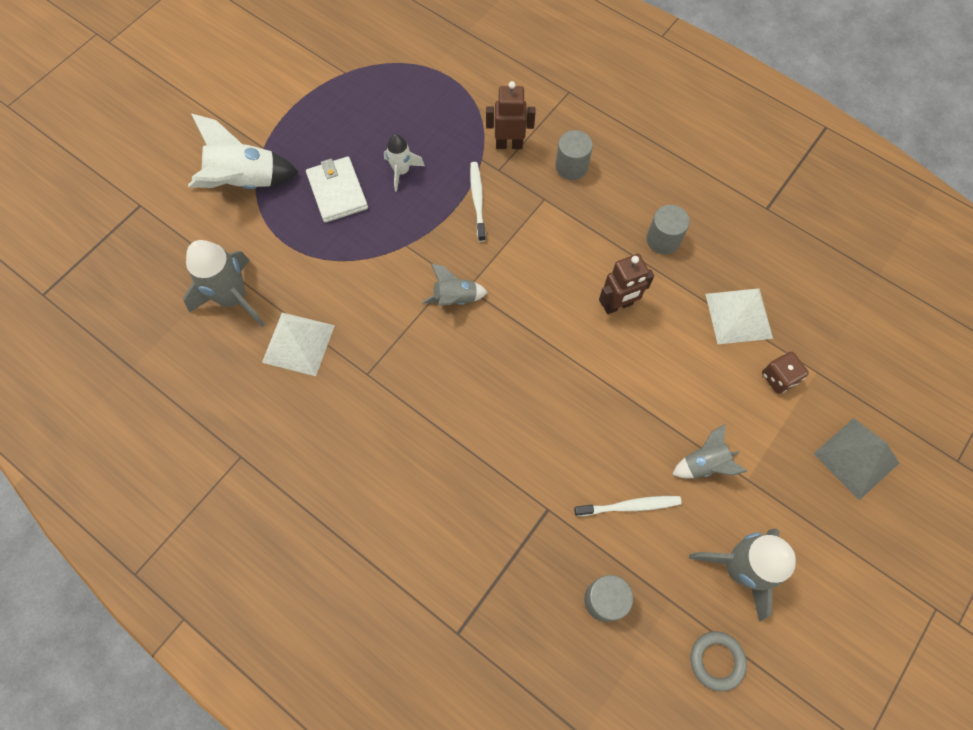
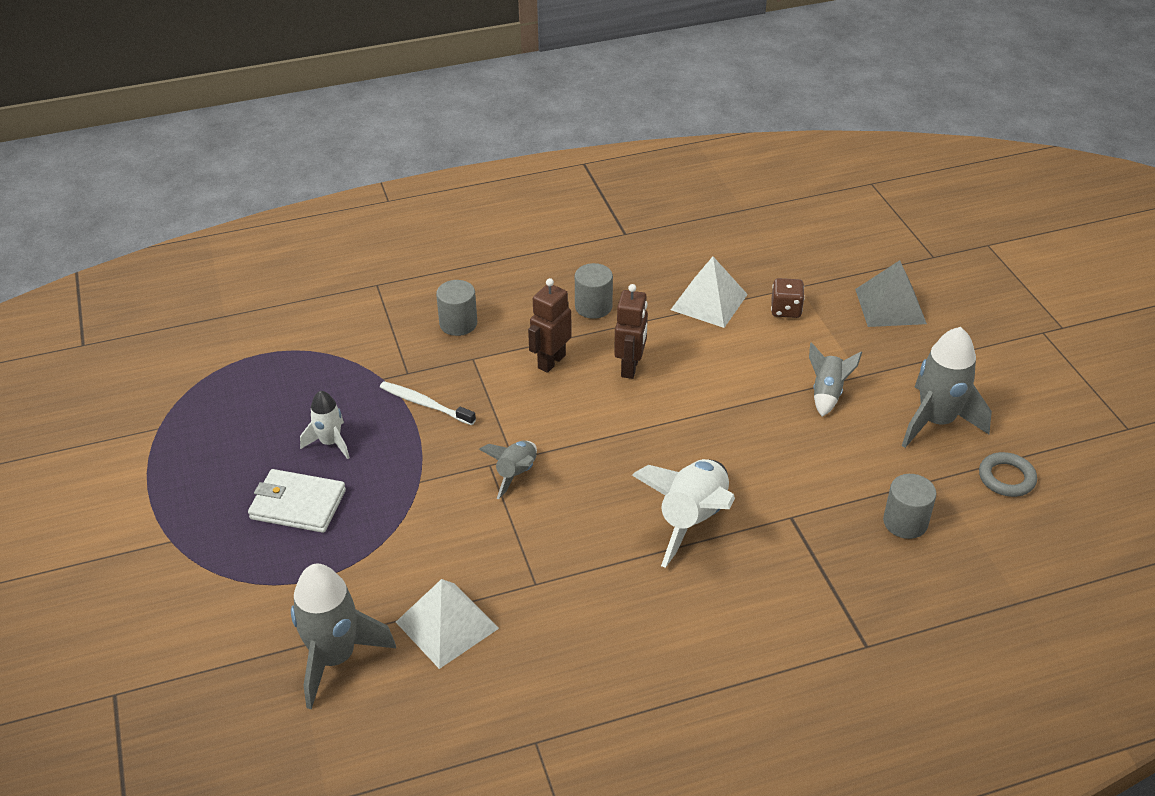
camera: 55 degrees left, 25 degrees down
white rocket [188,113,299,189] -> white rocket moved to [632,459,735,568]
brown robot [486,81,536,149] -> brown robot moved to [528,278,572,373]
white toothbrush [574,496,682,516] -> none

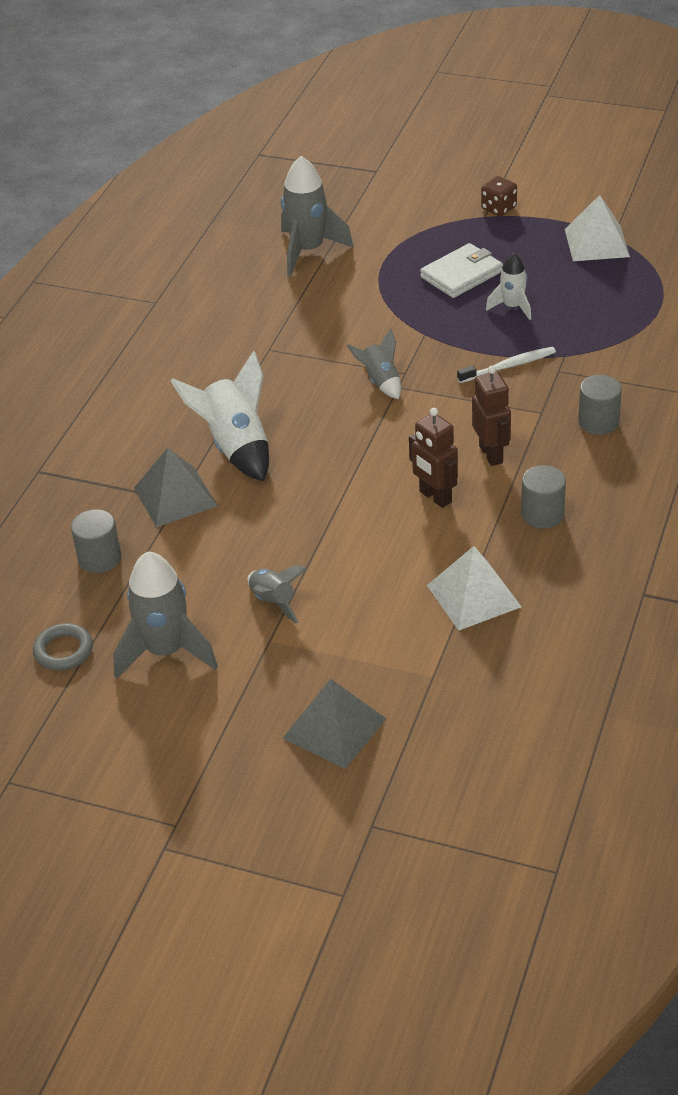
camera: 130 degrees right, 0 degrees up
white pyramid [396,579,499,669] -> white pyramid moved to [565,195,630,261]
brown dice [771,278,805,318] -> brown dice moved to [481,176,517,216]
none -> grey pyramid [134,448,218,527]

